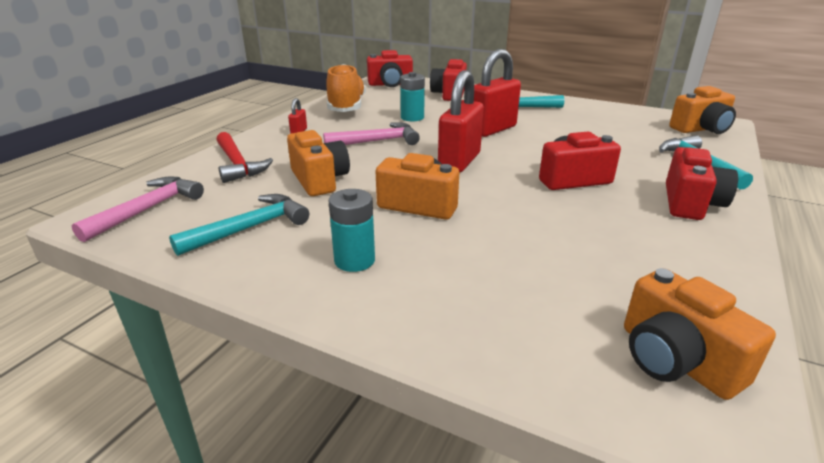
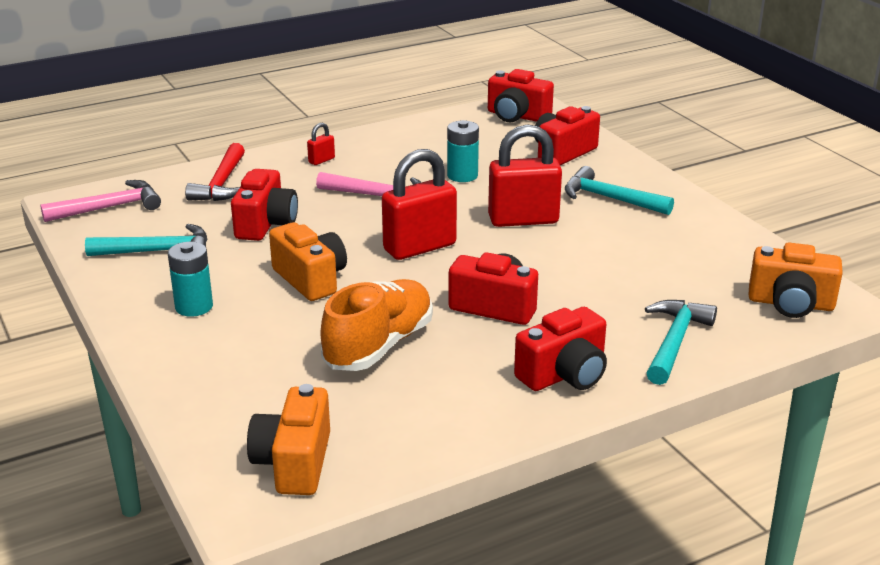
camera: 35 degrees right, 0 degrees up
orange camera [287,130,350,196] -> red camera [231,169,298,241]
orange shoe [326,64,366,112] -> orange shoe moved to [320,279,433,371]

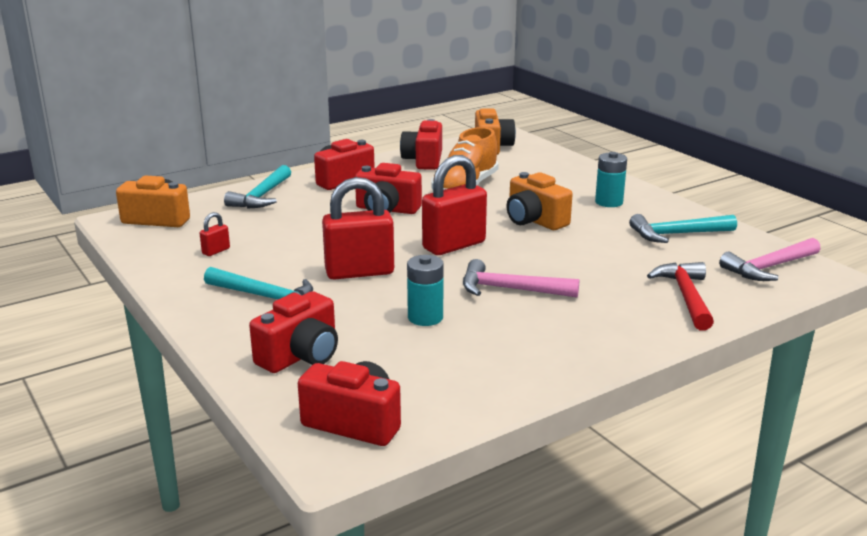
camera: 175 degrees right, 5 degrees down
red camera [231,169,298,241] -> red camera moved to [400,119,442,170]
red padlock [307,123,335,165] -> red padlock moved to [200,212,230,256]

